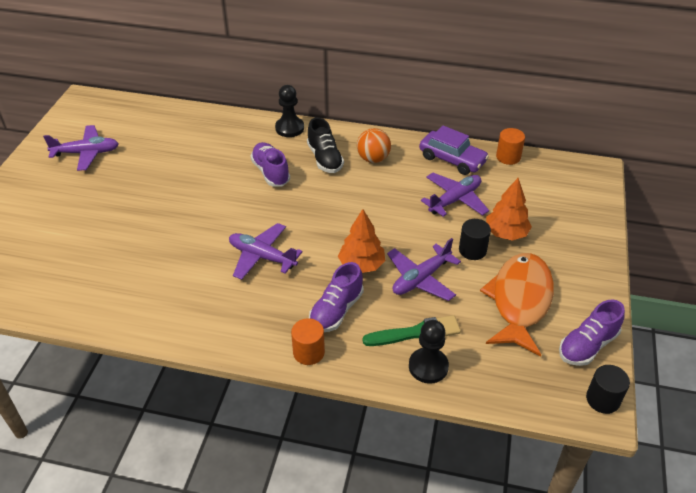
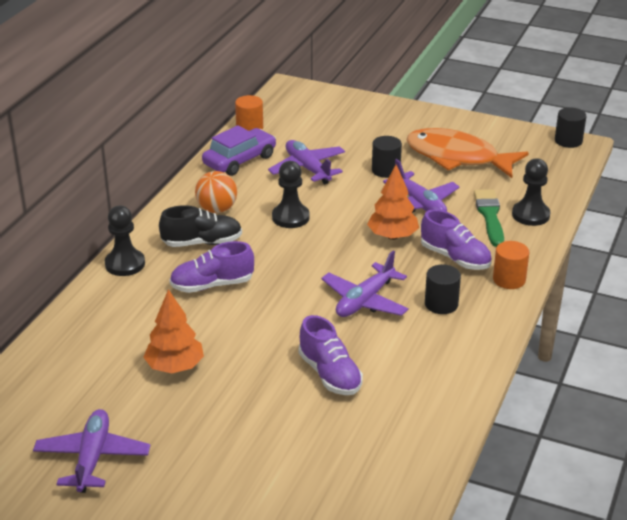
camera: 80 degrees left, 10 degrees down
orange tree [486,178,532,240] -> orange tree moved to [143,289,204,373]
purple shoe [559,300,625,366] -> purple shoe moved to [298,315,363,395]
none -> black pawn [272,161,310,228]
none -> black cylinder [425,264,461,314]

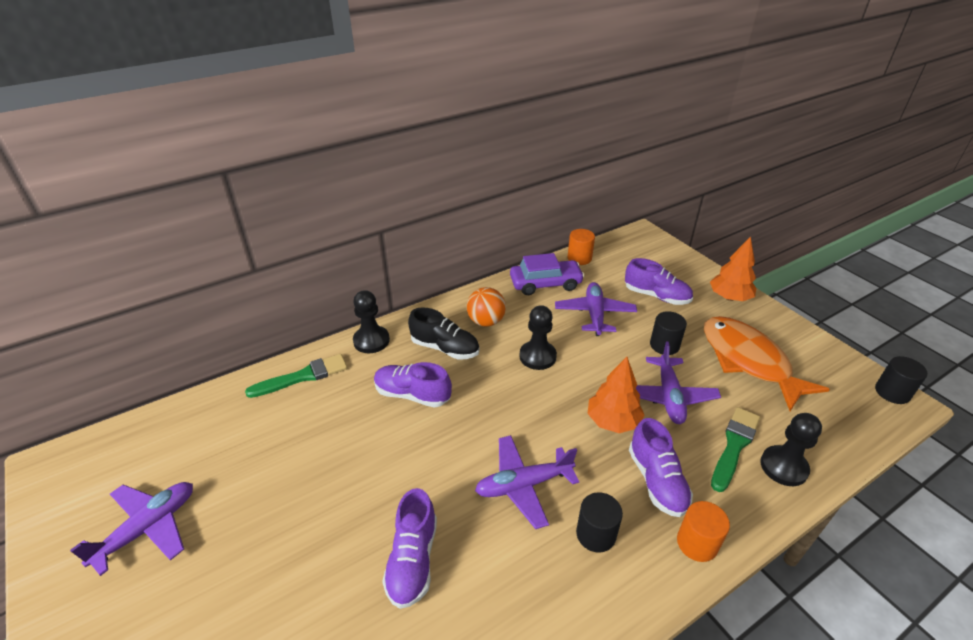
camera: 35 degrees right, 5 degrees up
orange tree [143,289,204,373] -> orange tree moved to [710,236,756,301]
none -> green brush [245,354,348,398]
none -> purple shoe [625,258,693,305]

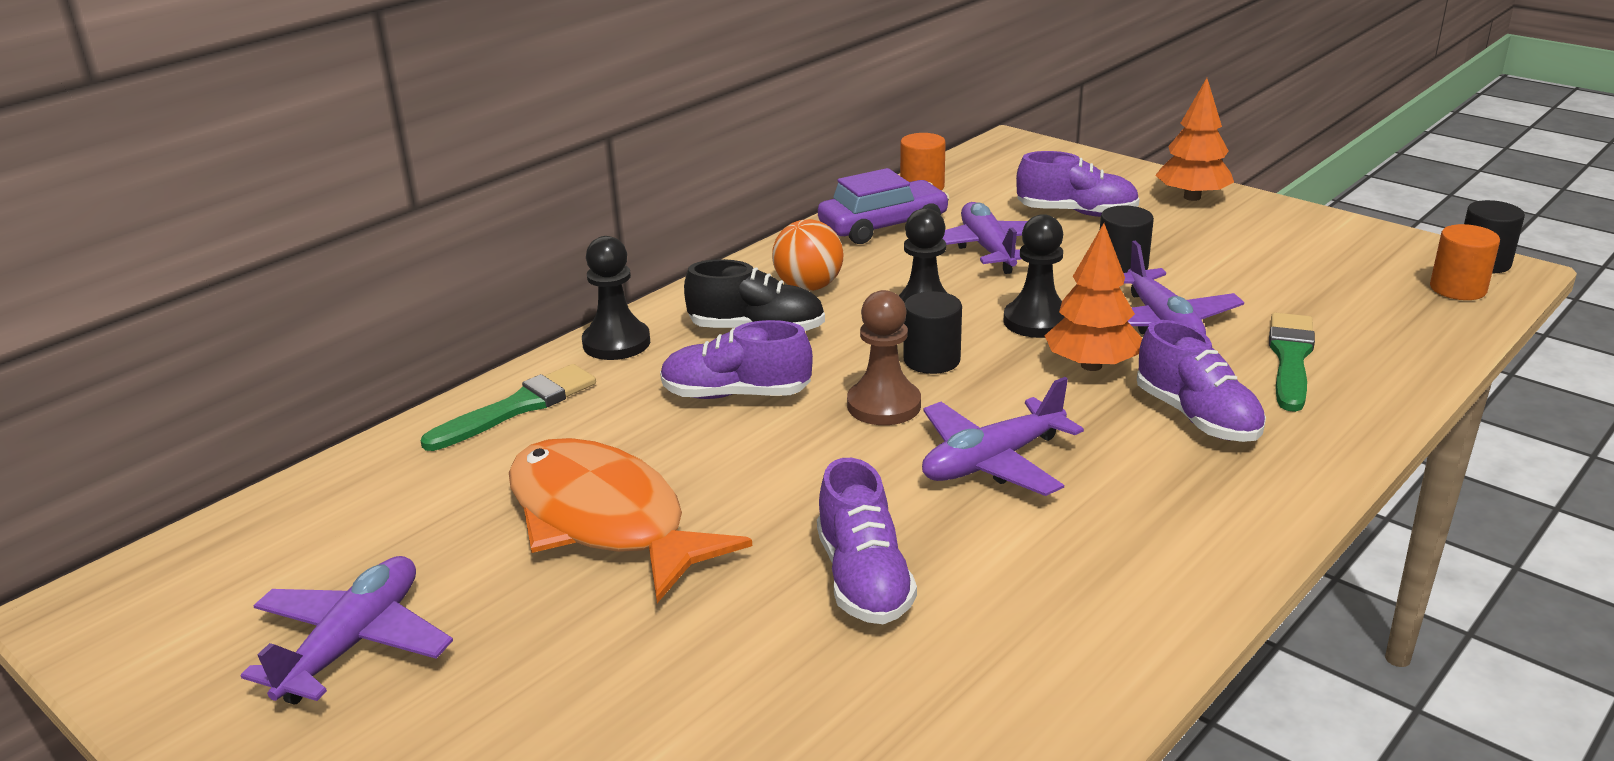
camera: 15 degrees left, 10 degrees down
black cylinder [576,492,623,553] -> black cylinder moved to [904,291,962,374]
orange cylinder [677,501,730,562] -> orange cylinder moved to [1430,224,1500,300]
orange fish [704,316,830,411] -> orange fish moved to [509,438,752,603]
black pawn [760,413,822,486] -> black pawn moved to [1004,214,1065,338]
none -> brown pawn [847,290,921,425]

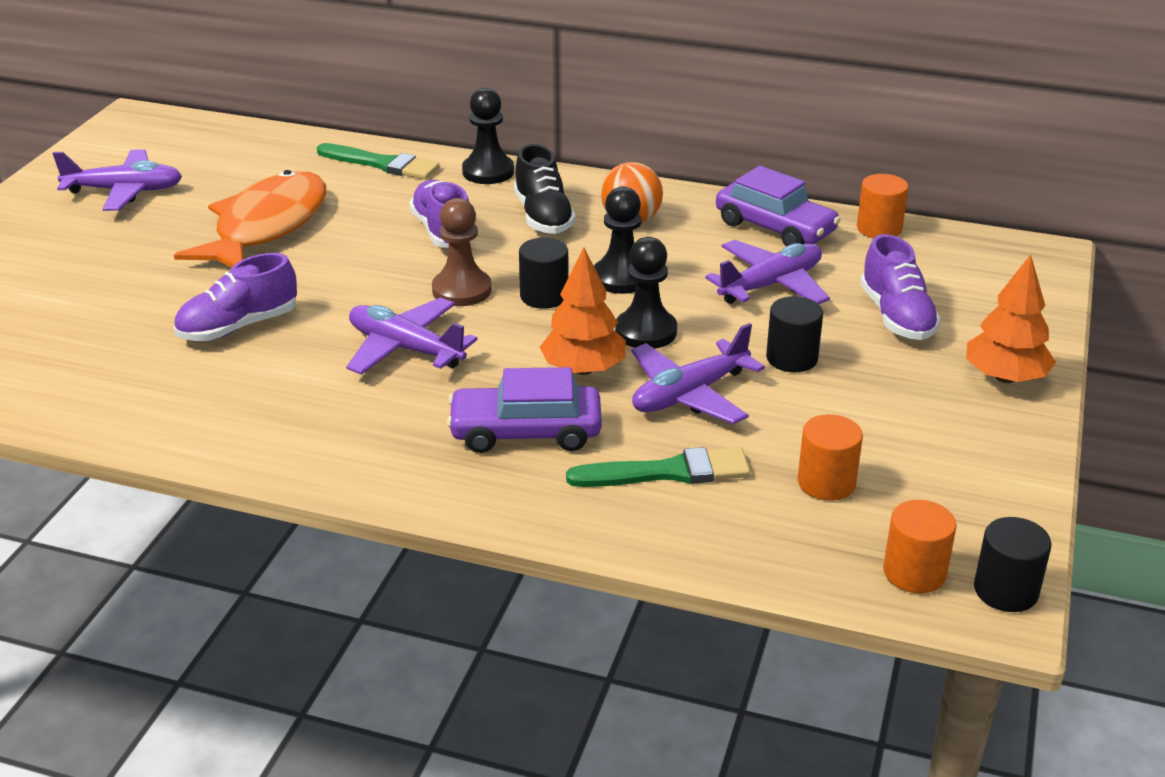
camera: 65 degrees right, 5 degrees up
purple shoe [1137,320,1266,442] -> purple car [447,367,602,453]
none -> orange cylinder [798,414,863,501]

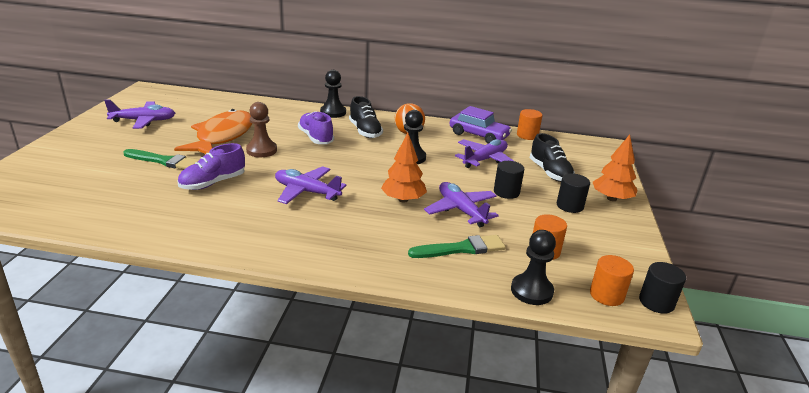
camera: 10 degrees left, 5 degrees down
green brush [317,143,440,179] -> green brush moved to [123,149,199,169]
brown pawn [432,198,492,306] -> brown pawn moved to [246,102,277,157]
purple car [447,367,602,453] -> none
black cylinder [519,238,569,309] -> black cylinder moved to [557,173,590,213]
black pawn [615,237,677,349] -> black pawn moved to [511,230,556,305]
purple plane [631,323,765,424] -> purple plane turned 105 degrees clockwise [424,182,499,227]
purple shoe [860,234,941,340] -> black shoe [530,133,575,182]

